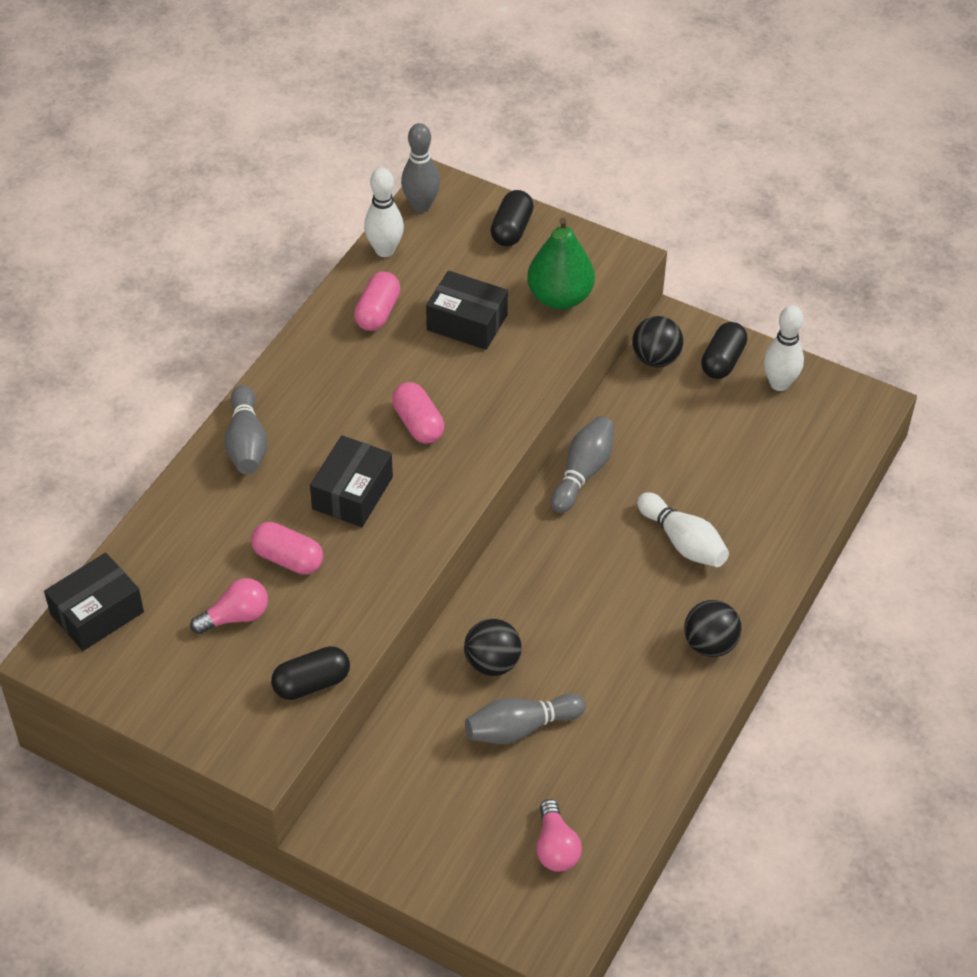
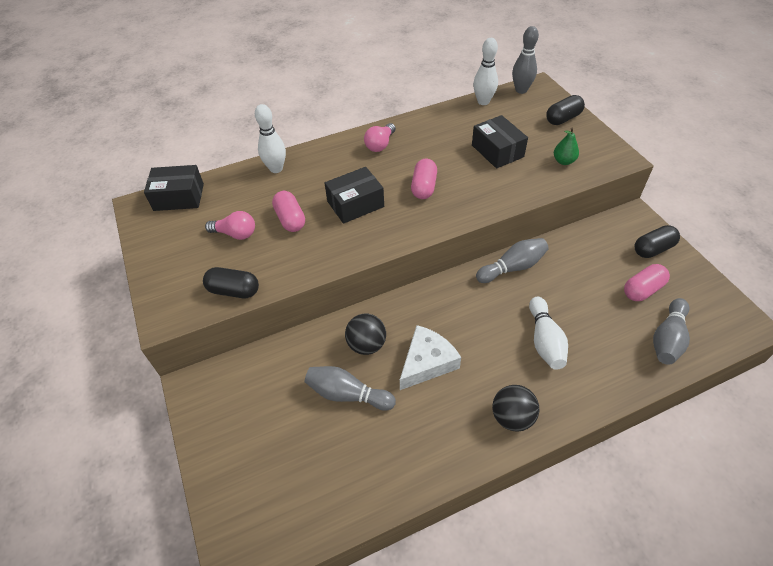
camera: 40 degrees right, 0 degrees up
grey bowling pin [224,385,268,474] -> grey bowling pin moved to [653,298,690,365]
pink capsule [354,272,400,331] -> pink capsule moved to [624,264,670,301]
green pear [527,218,595,310] -> green pear [554,128,579,165], size x0.54
pink light bulb [536,799,582,872] -> pink light bulb moved to [364,123,396,152]
black ball [632,316,683,367] -> none
white bowling pin [764,305,804,391] -> white bowling pin moved to [255,104,286,173]
none -> white cheese [400,325,461,390]

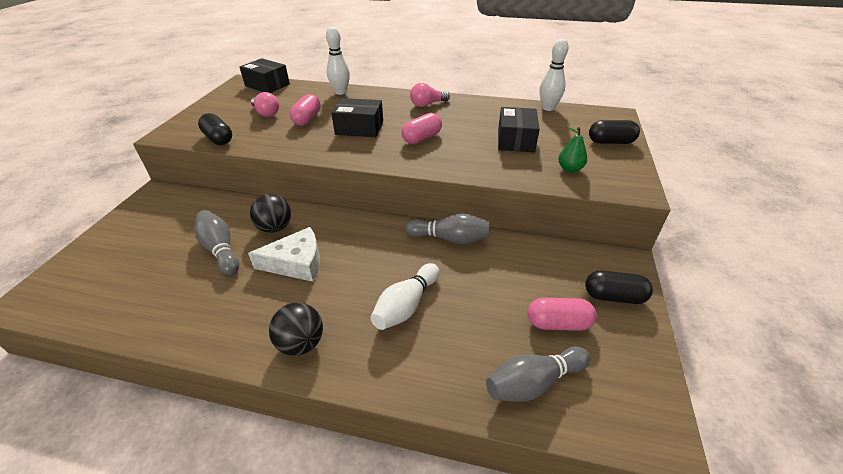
camera: 35 degrees right, 10 degrees down
grey bowling pin [512,26,539,94] -> none

